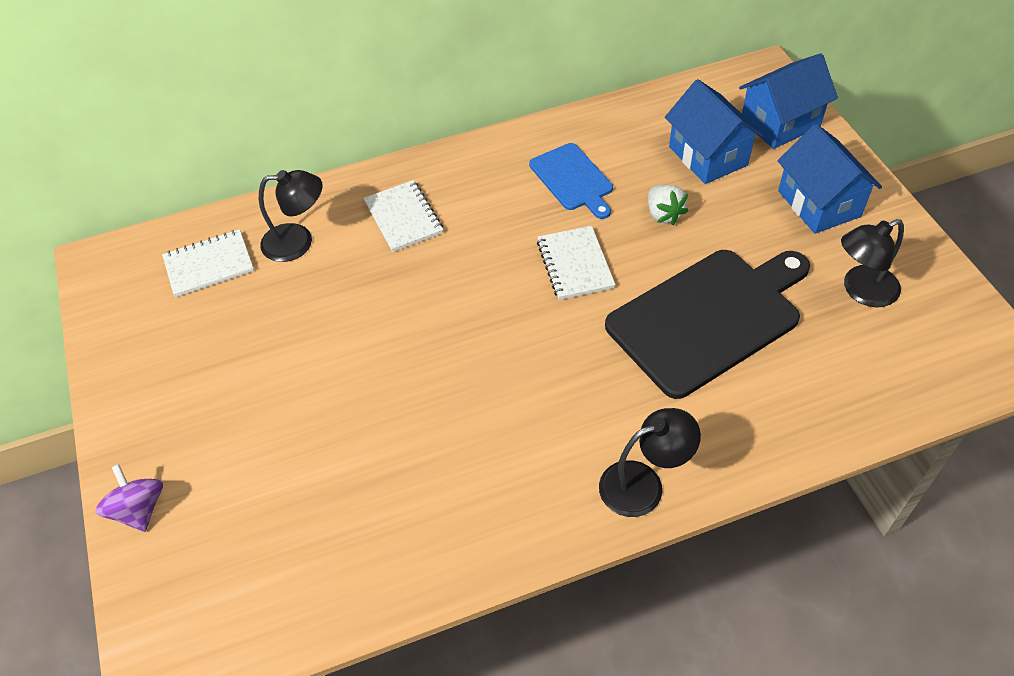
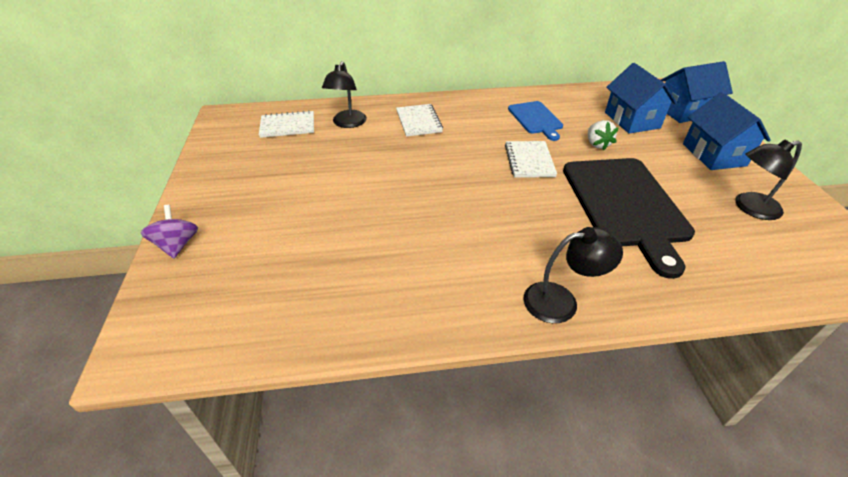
camera: 10 degrees right, 10 degrees down
black lamp [259,170,323,262] -> black lamp turned 90 degrees clockwise [322,61,367,128]
black cutting board [605,250,810,399] -> black cutting board turned 105 degrees clockwise [563,158,695,279]

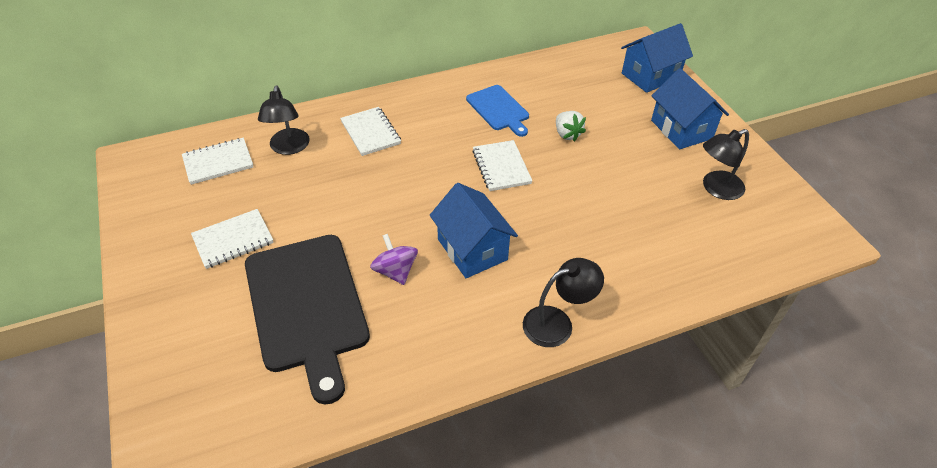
camera: 15 degrees left, 5 degrees up
purple spinning top [141,205,198,259] -> purple spinning top moved to [370,234,418,285]
black cutting board [563,158,695,279] -> black cutting board moved to [245,235,370,405]
blue house [605,63,677,134] -> blue house moved to [430,183,518,278]
none -> white notebook [191,209,274,269]

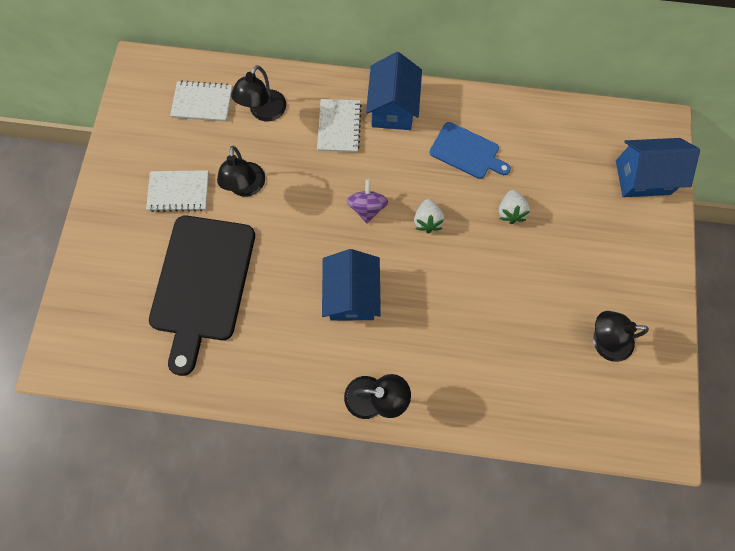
camera: 30 degrees right, 25 degrees up
purple spinning top [370,234,418,285] -> purple spinning top moved to [346,179,388,223]
blue cutting board [466,85,529,137] -> blue cutting board turned 60 degrees counterclockwise [430,122,511,179]
white notebook [472,140,532,191] -> white strawberry [414,199,444,234]
blue house [651,68,729,149] -> blue house moved to [366,52,422,130]
none -> black lamp [217,146,265,197]

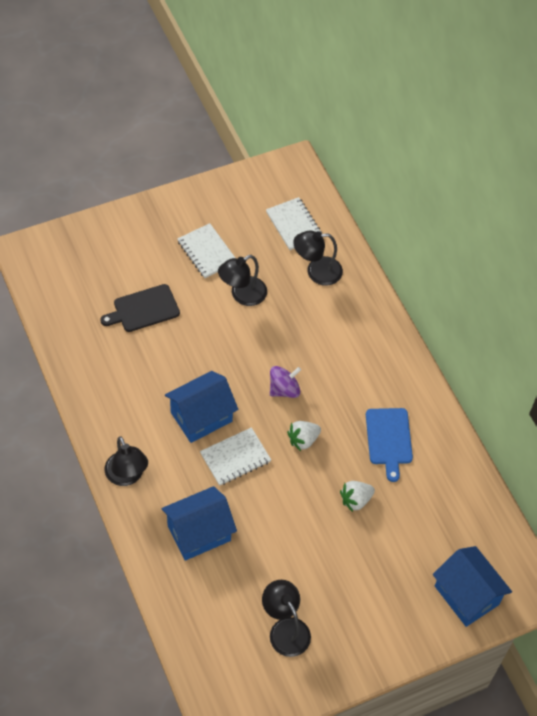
camera: 55 degrees right, 15 degrees down
black cutting board [149,215,255,376] -> black cutting board [100,284,180,332], size x0.54
white notebook [317,99,362,152] -> white notebook moved to [200,427,271,486]
blue house [366,52,422,130] -> blue house moved to [162,486,237,561]

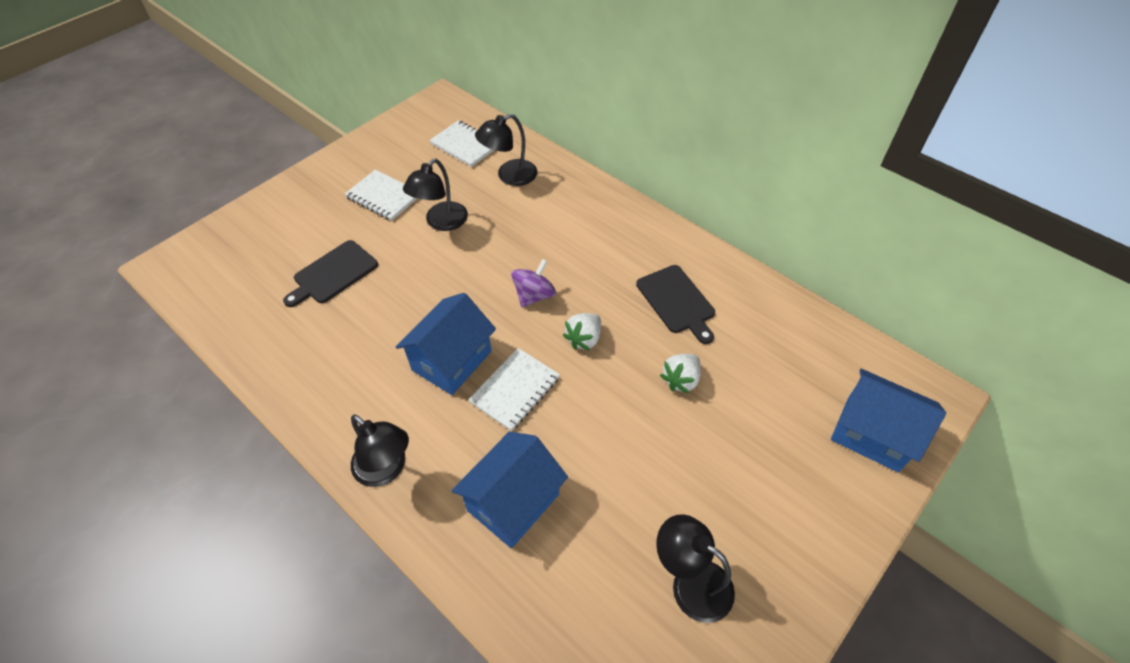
camera: 20 degrees left, 5 degrees down
blue cutting board [366,408,413,482] -> black cutting board [636,265,715,344]

